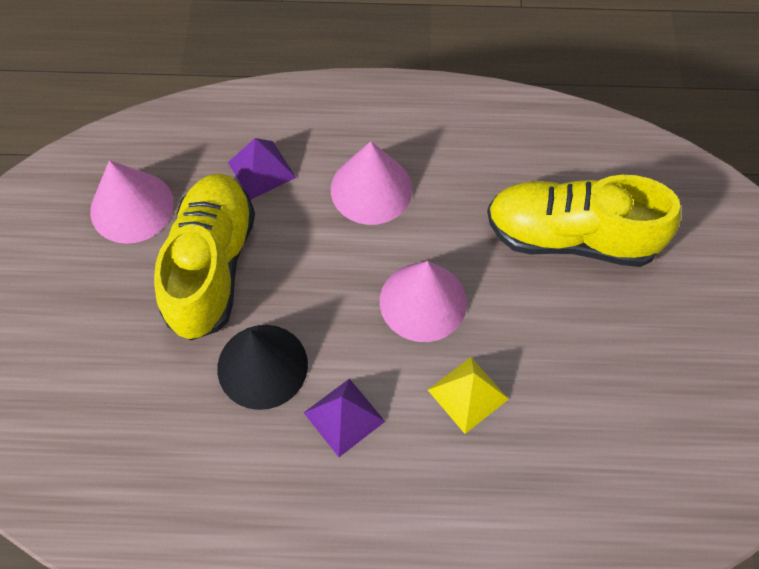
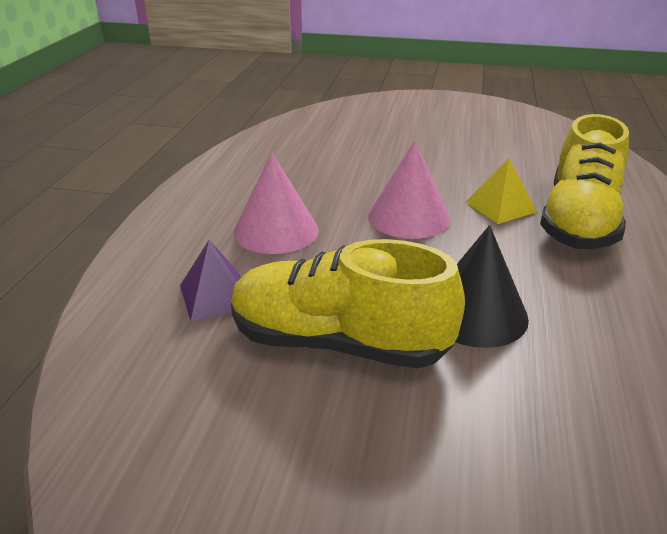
camera: 80 degrees left, 30 degrees down
pink cone [90,160,174,244] -> none
purple pyramid [304,378,385,457] -> none
yellow shoe [487,175,681,267] -> yellow shoe moved to [540,114,629,249]

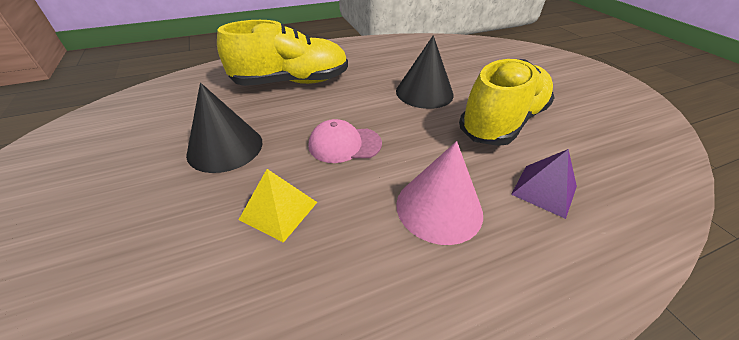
camera: 125 degrees left, 10 degrees up
yellow shoe [231,239,465,369] -> yellow shoe turned 120 degrees counterclockwise [459,59,555,146]
pink cone [368,141,450,239] -> pink cap [309,119,382,163]
yellow pyramid [466,158,537,224] -> yellow pyramid moved to [239,169,317,243]
none -> black cone [186,83,262,173]

